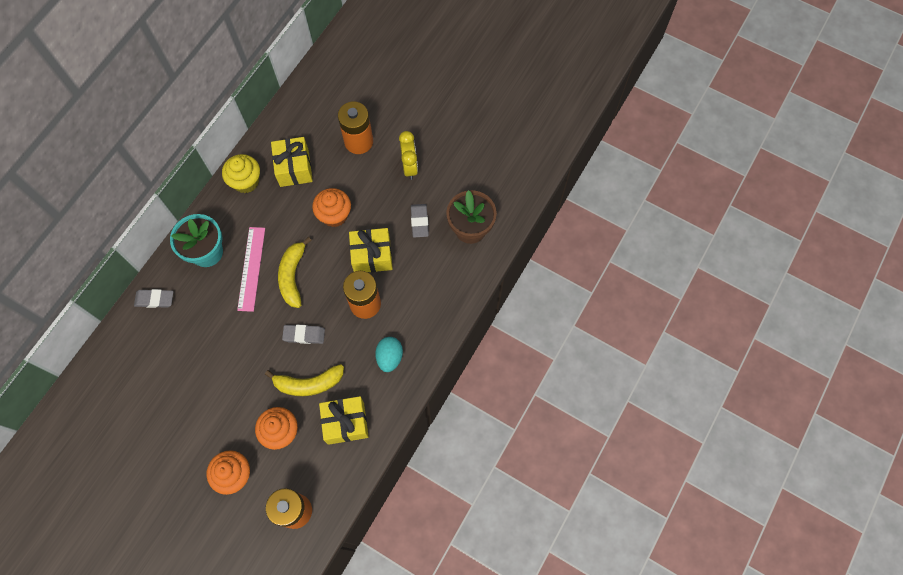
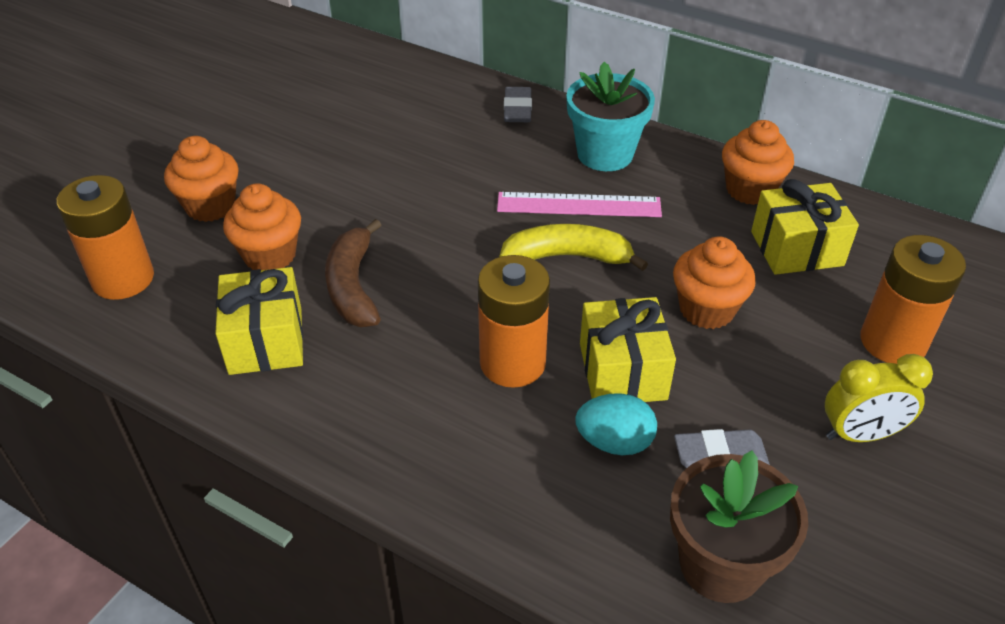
camera: 90 degrees right, 25 degrees down
yellow cupcake [222,154,260,193] -> orange cupcake [722,120,794,205]
yellow banana [265,364,344,396] -> brown banana [325,219,381,327]
grey eraser [282,325,325,344] -> none
turquoise egg [375,337,403,372] -> turquoise egg moved to [575,393,657,455]

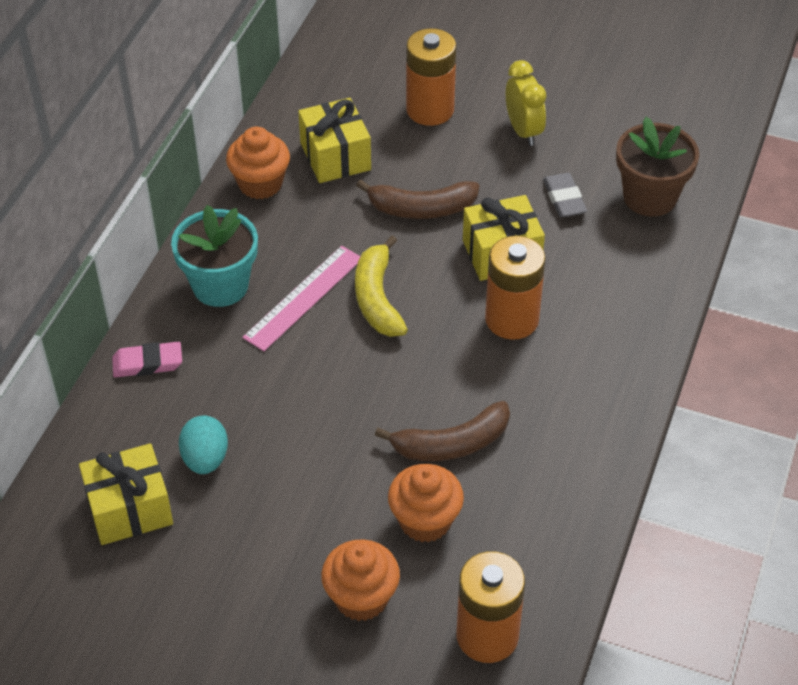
camera: 100 degrees left, 5 degrees up
yellow gift [215,267,303,375] -> yellow gift moved to [79,443,173,545]
pink ruler [497,192,662,217] -> pink ruler turned 45 degrees clockwise [242,246,361,351]
grey eraser [504,87,532,122] -> pink eraser [112,342,182,378]
turquoise egg [575,393,657,455] -> turquoise egg moved to [179,415,228,474]
orange cupcake [673,237,756,329] -> brown banana [356,179,479,219]

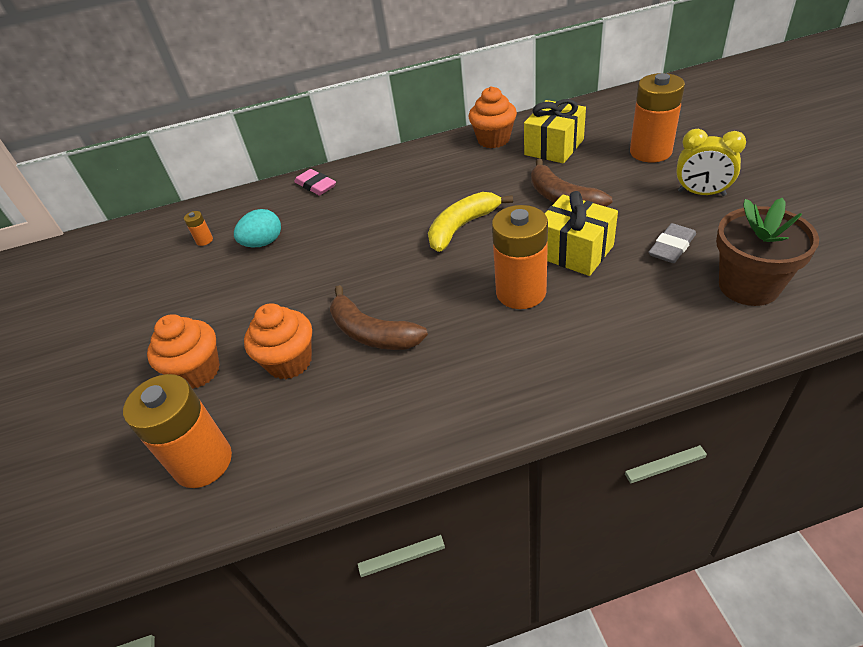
camera: 60 degrees right, 5 degrees down
yellow gift [79,443,173,545] -> orange battery [184,211,213,246]
turquoise flower pot [171,205,258,307] -> none
pink ruler [242,246,361,351] -> none
yellow clock [506,60,546,146] -> yellow clock turned 75 degrees clockwise [676,129,746,196]

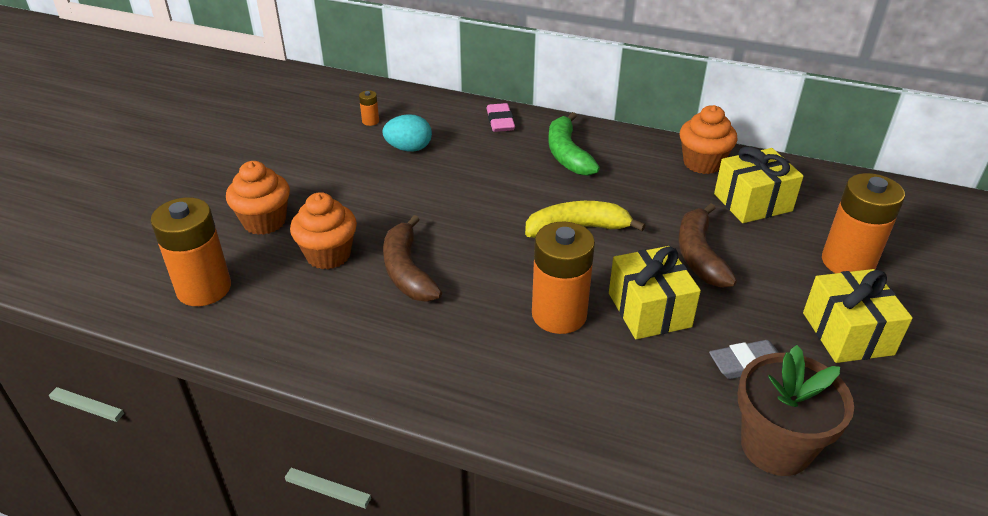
camera: 30 degrees right, 5 degrees down
yellow clock [676,129,746,196] -> yellow gift [803,269,913,363]
none -> green banana [548,112,600,176]

